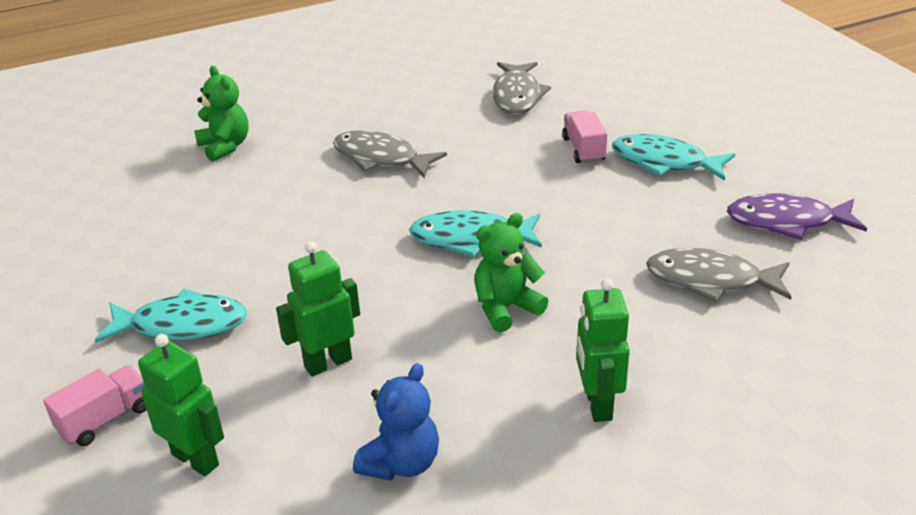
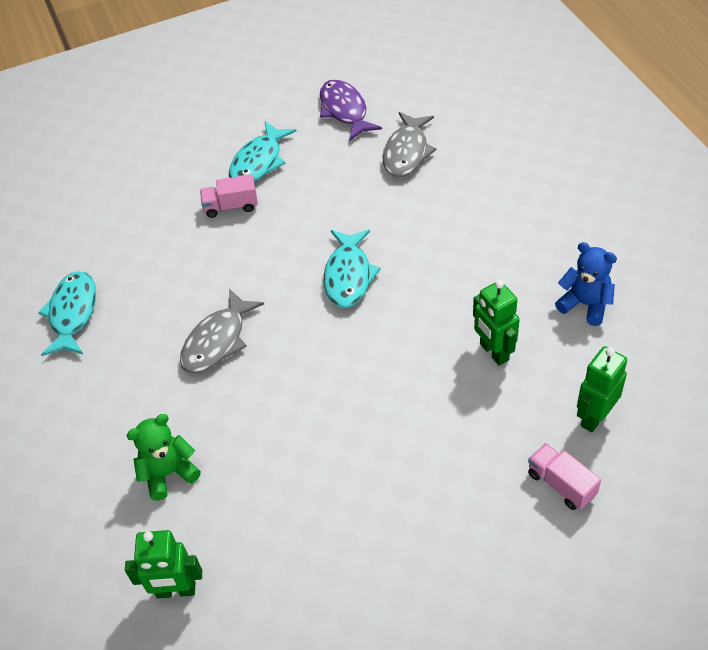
camera: 85 degrees left, 15 degrees up
turquoise fish [95,289,247,343] -> turquoise fish moved to [38,271,96,356]
green teddy bear [474,213,548,332] -> none
grey fish [492,62,551,114] -> none
green robot [576,278,630,422] -> green robot moved to [125,530,202,598]
purple fish [727,193,867,240] -> purple fish turned 150 degrees clockwise [320,79,382,141]

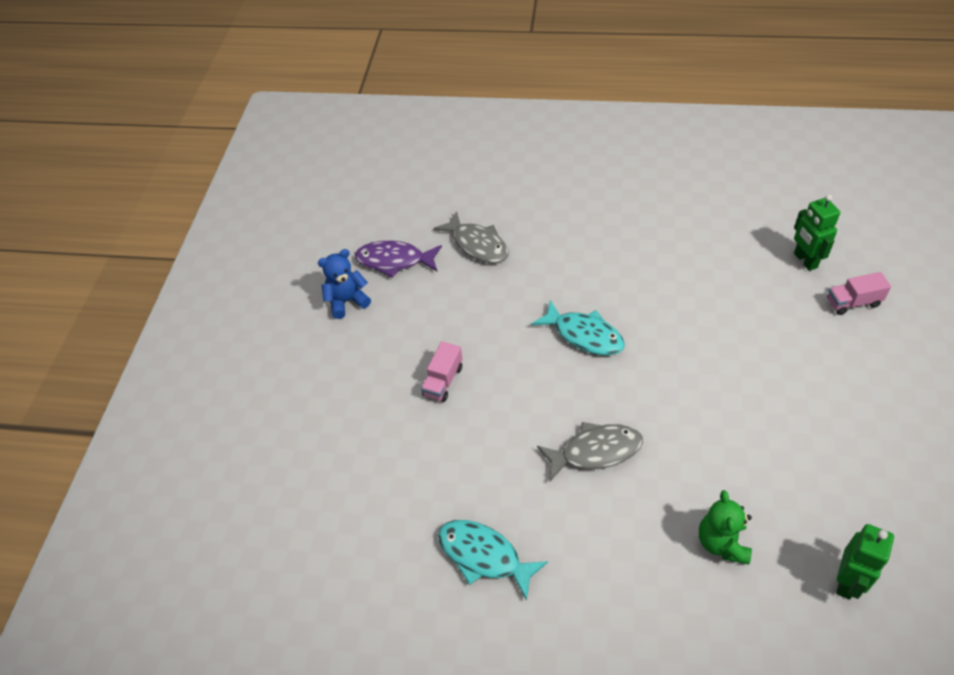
camera: 60 degrees left, 0 degrees up
grey fish [180,288,264,373] -> grey fish turned 75 degrees counterclockwise [537,422,643,481]
turquoise fish [229,121,296,182] -> none
green robot [473,280,520,366] -> none
blue teddy bear [555,242,617,326] -> blue teddy bear moved to [318,249,371,319]

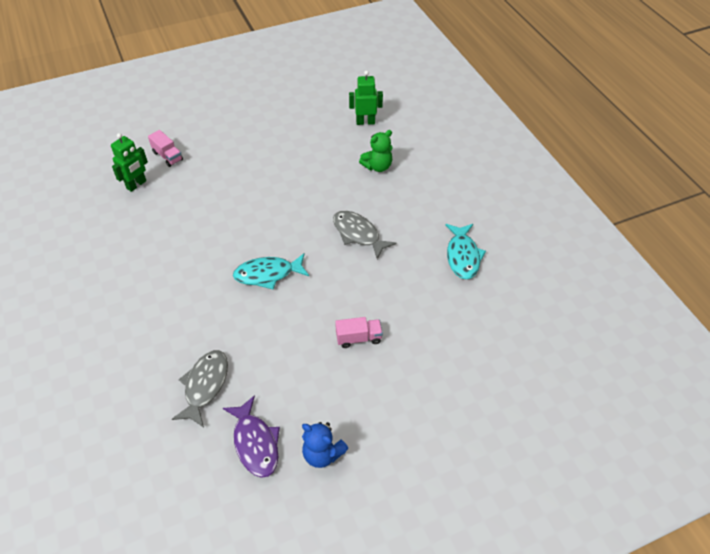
camera: 125 degrees left, 0 degrees up
turquoise fish [531,300,625,355] -> turquoise fish turned 105 degrees counterclockwise [233,253,309,289]

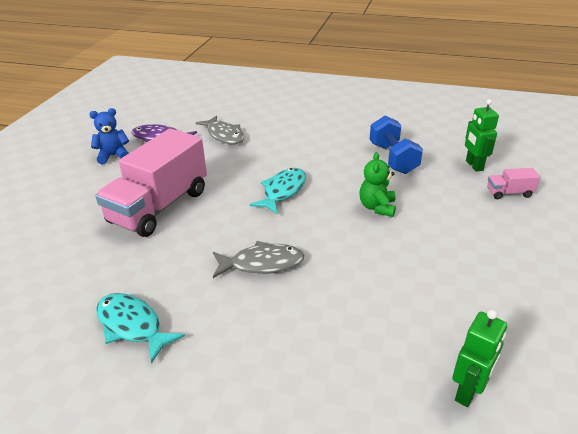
camera: 130 degrees right, 15 degrees down
pink truck [335,317,383,348] -> pink truck [95,128,207,237], size x2.44
green teddy bear [359,130,393,172] -> green teddy bear moved to [359,152,396,217]
none -> blue dumbbell [370,116,423,174]

